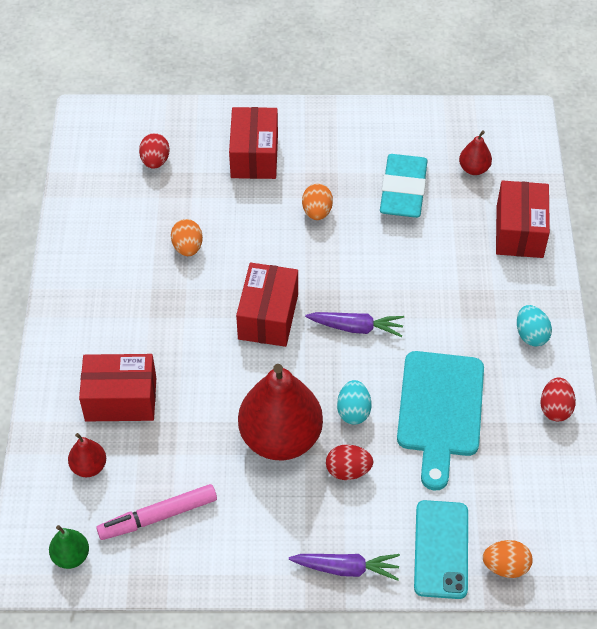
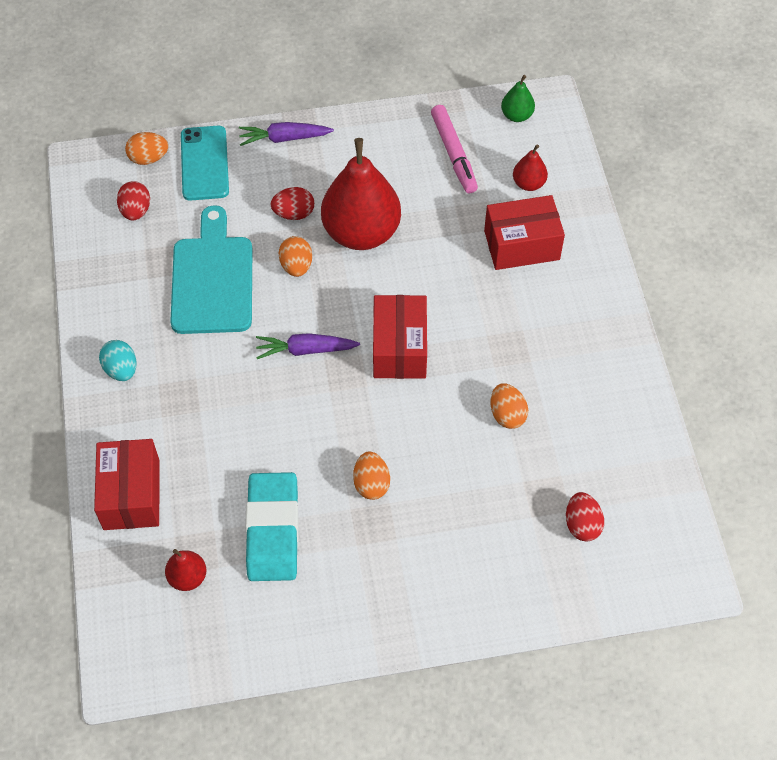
camera: 170 degrees right, 5 degrees up
pink marker [96,484,217,540] -> pink marker turned 105 degrees clockwise [431,105,478,194]
red box [229,107,278,179] -> none
turquoise egg [337,380,371,425] -> orange egg [279,236,312,277]
red egg [540,377,576,422] -> red egg moved to [117,181,150,220]

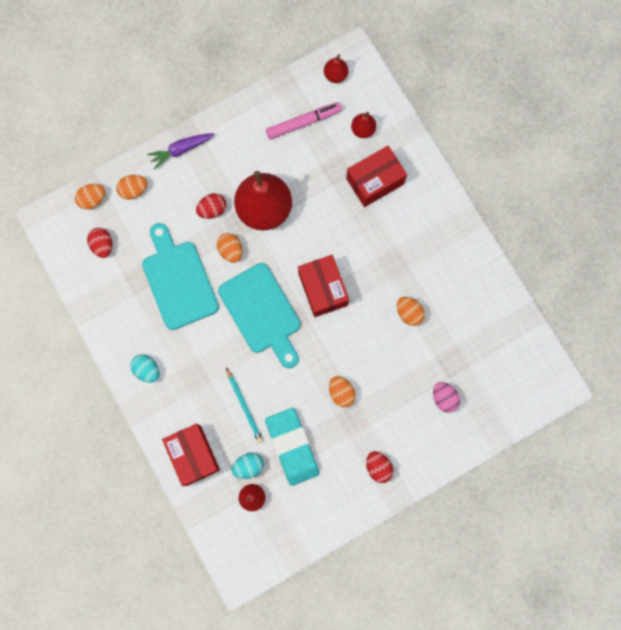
camera: 20 degrees left, 20 degrees up
turquoise phone [181,126,229,201] -> orange egg [116,175,147,200]
purple carrot [256,333,360,359] -> turquoise cutting board [218,263,301,368]
pink marker [431,105,478,194] -> pink marker turned 75 degrees counterclockwise [266,102,342,139]
green pear [501,75,535,122] -> red pear [324,54,348,83]
red egg [566,492,604,541] -> red egg moved to [366,451,393,483]
none -> turquoise pencil [226,368,263,443]
none -> turquoise egg [232,452,264,479]
none -> pink egg [433,382,460,413]

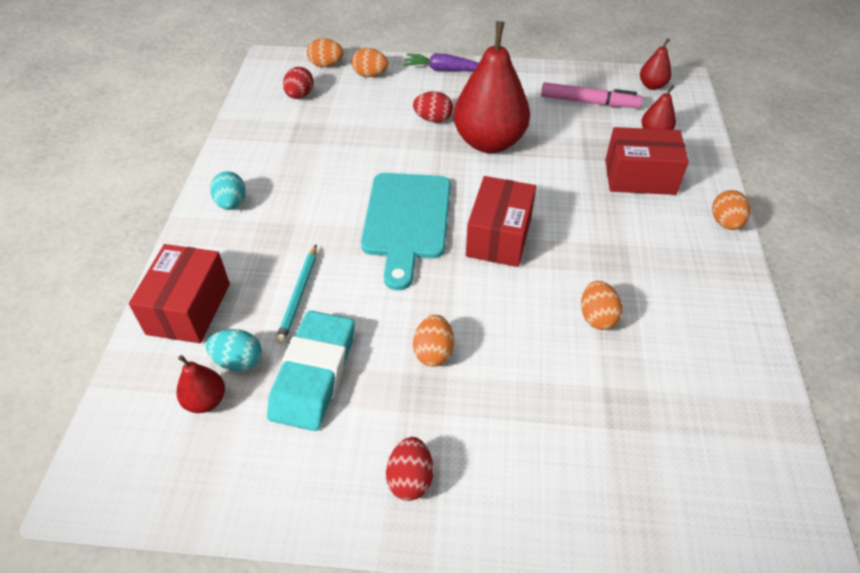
camera: 35 degrees right, 30 degrees down
turquoise cutting board [142,223,219,330] -> none
orange egg [217,233,242,263] -> orange egg moved to [712,190,751,230]
pink egg [433,382,460,413] -> none

